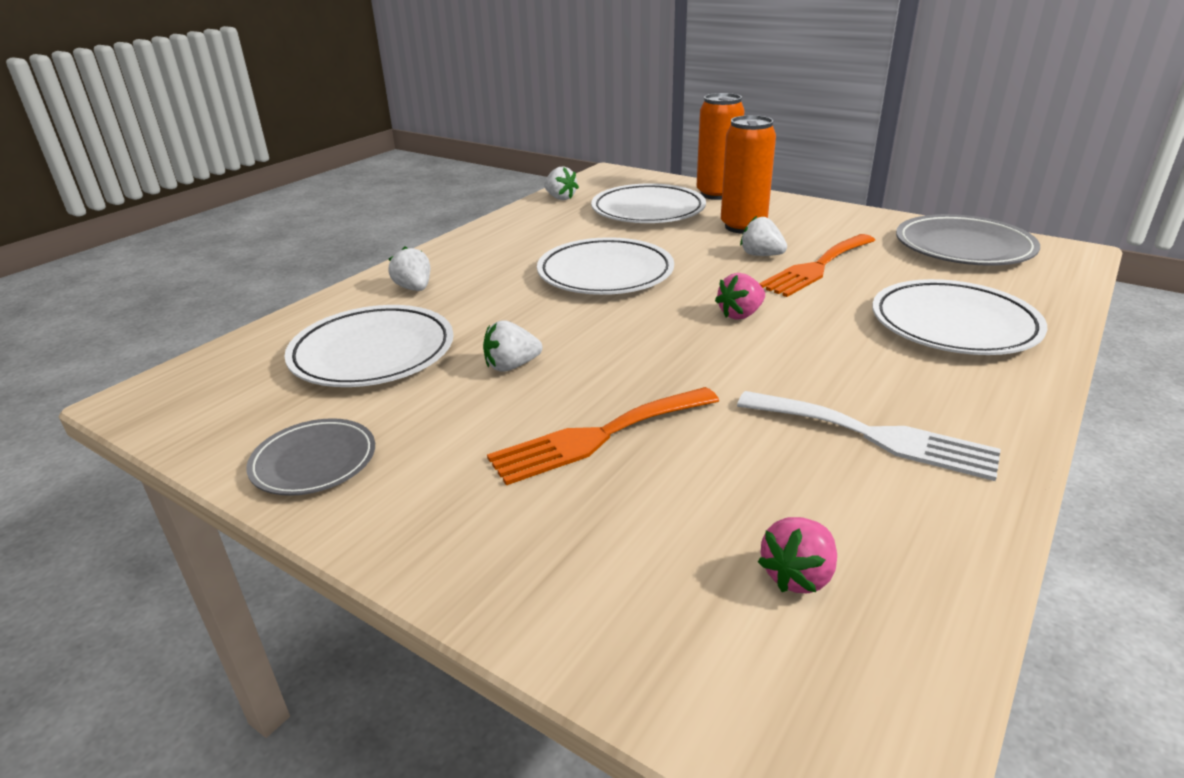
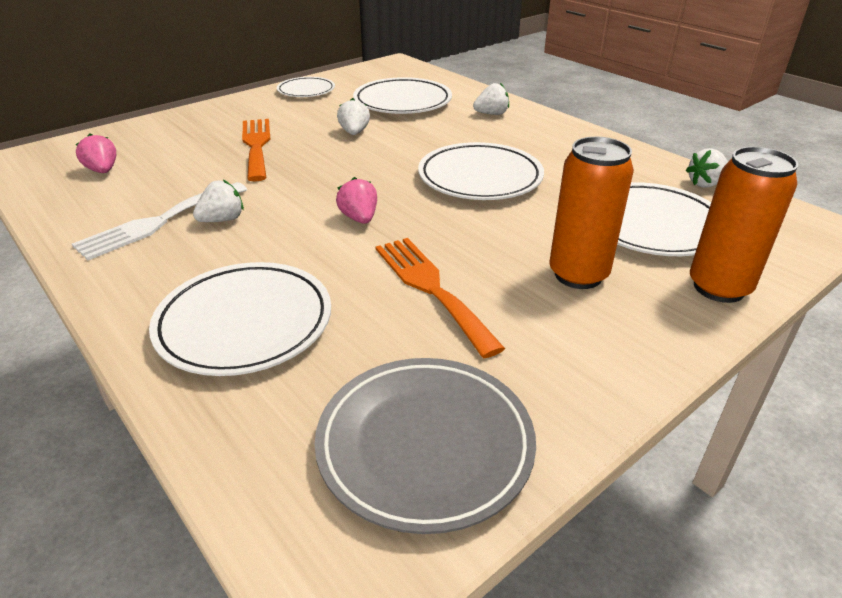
camera: 105 degrees right, 5 degrees up
grey plate [246,418,375,496] -> white plate [277,77,335,97]
white strawberry [740,216,787,256] -> white strawberry moved to [193,180,244,222]

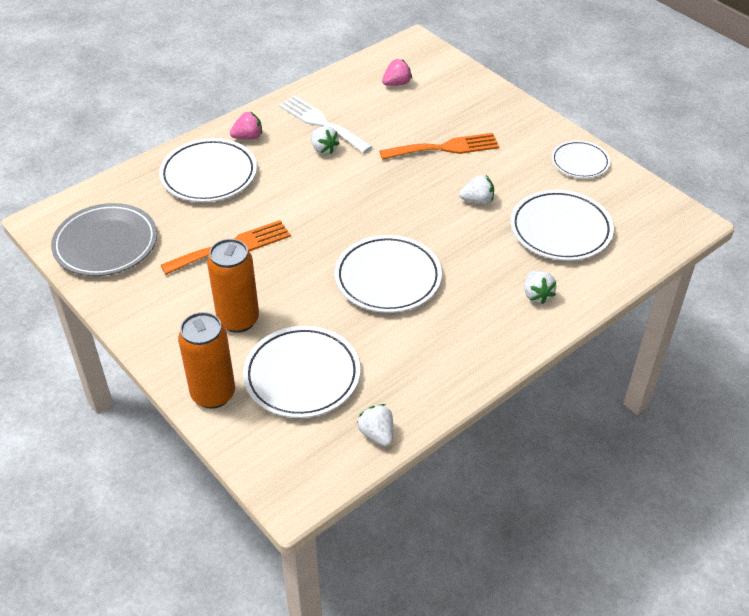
camera: 90 degrees right, 10 degrees up
pink strawberry [336,177,377,224] -> pink strawberry moved to [230,112,262,140]

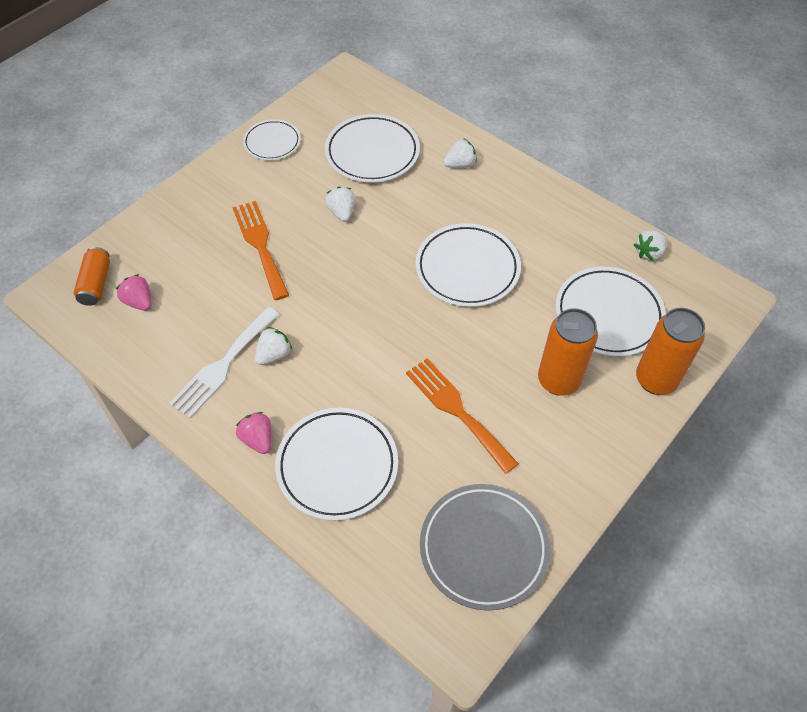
camera: 100 degrees left, 10 degrees up
none -> orange can [74,247,110,306]

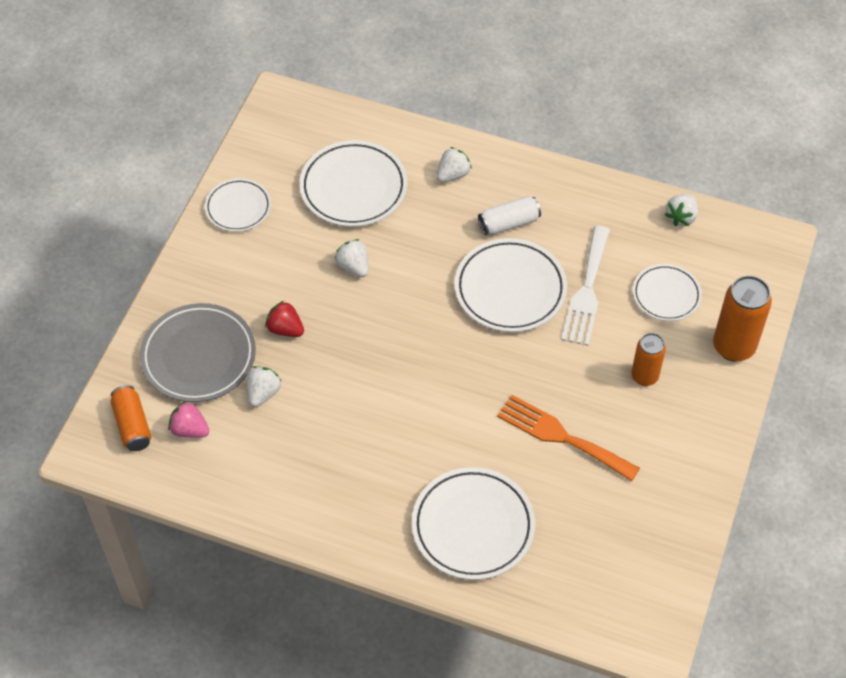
camera: 20 degrees left, 0 degrees up
white fork [169,307,280,419] -> white fork moved to [561,226,610,346]
orange fork [232,201,289,300] -> red strawberry [265,301,304,337]
pink strawberry [236,412,272,454] -> none
white strawberry [255,327,292,365] -> white strawberry moved to [247,366,281,407]
grey plate [420,484,550,611] -> grey plate moved to [140,303,256,402]
orange can [538,308,598,396] -> orange can [631,333,666,386], size x0.63
white plate [555,267,666,357] -> white plate [633,264,702,321], size x0.61
none -> white can [478,196,541,235]

